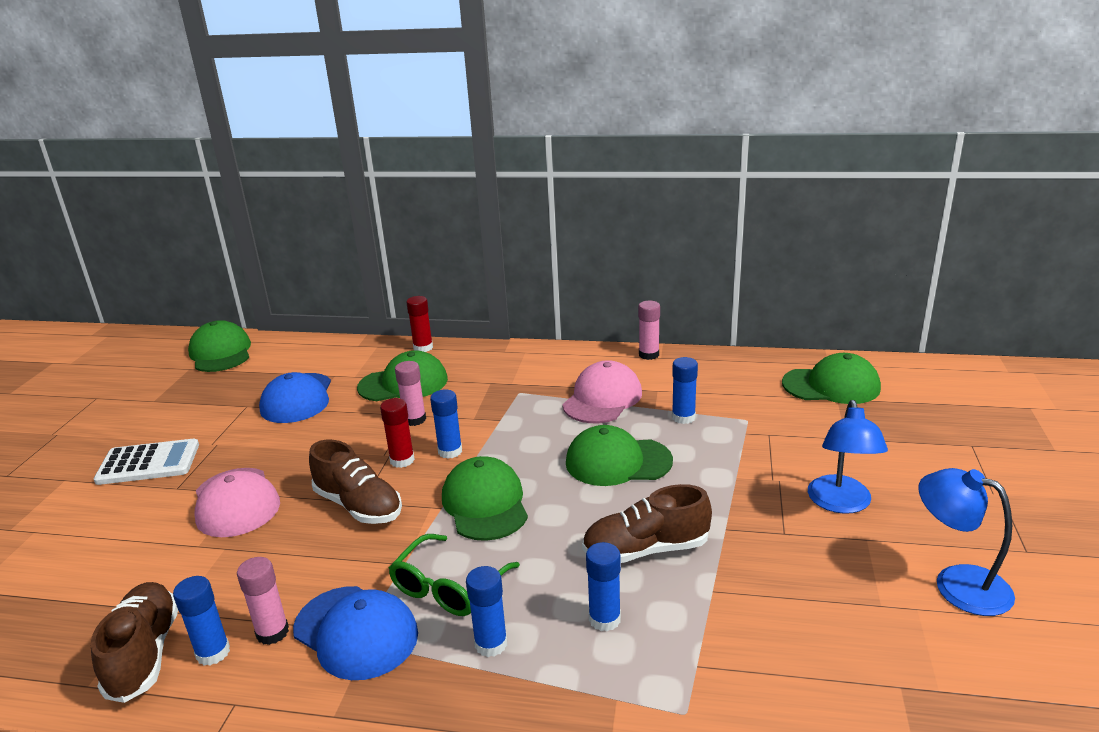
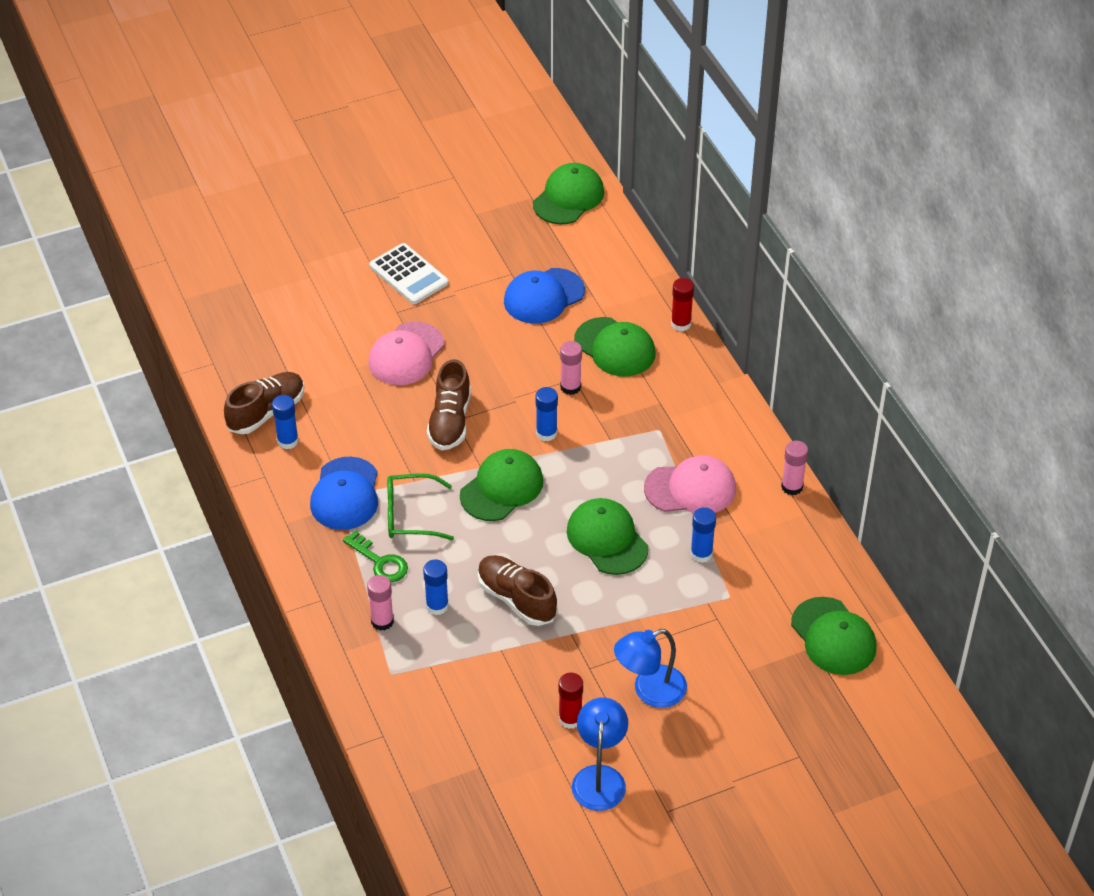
camera: 55 degrees right, 20 degrees up
pink glue stick [237,557,289,645] -> pink glue stick moved to [367,575,394,631]
red glue stick [380,398,415,468] -> red glue stick moved to [559,673,583,729]
blue glue stick [466,566,507,657] -> green key [343,530,408,582]

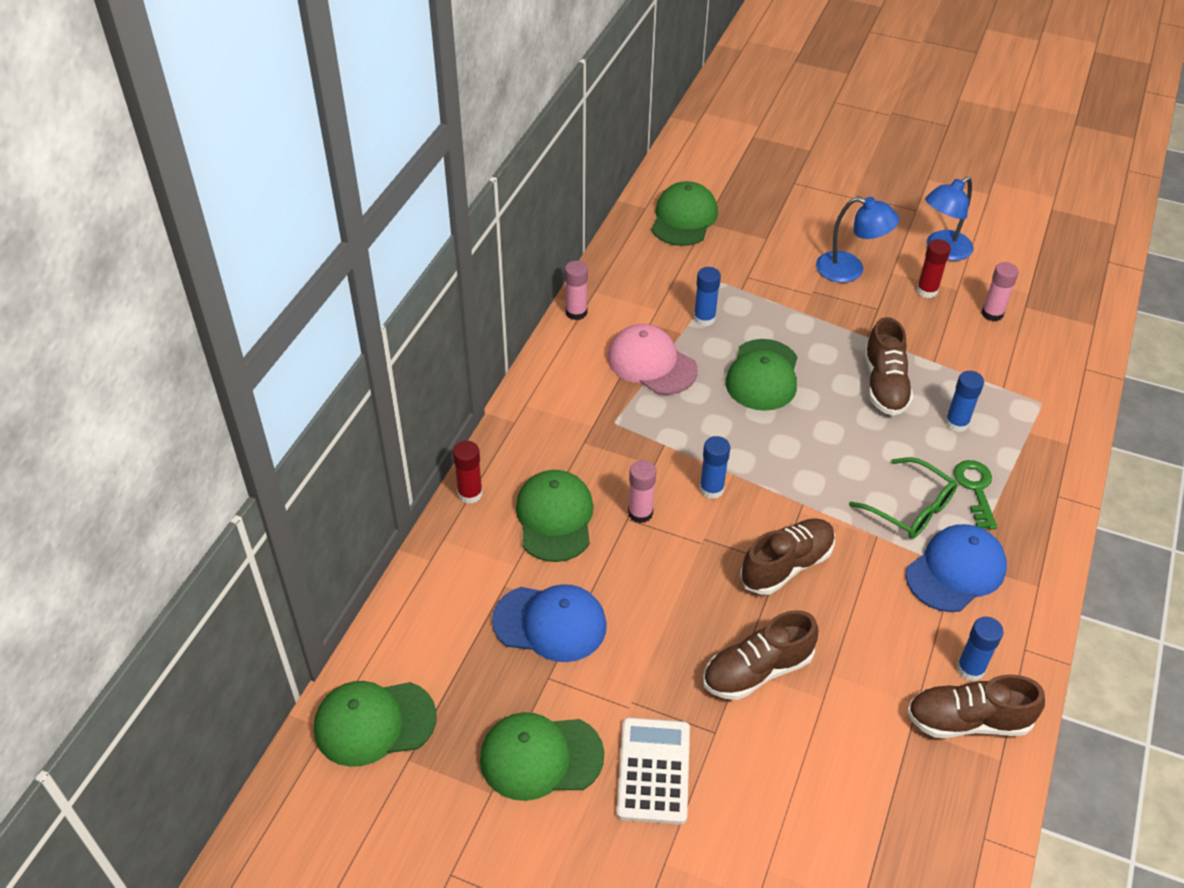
camera: 135 degrees left, 0 degrees up
pink glue stick [367,575,394,631] -> pink glue stick moved to [981,262,1019,321]
pink cap [368,322,444,385] -> brown shoe [703,610,818,700]
green cap [460,449,543,521] -> green cap moved to [480,712,605,801]

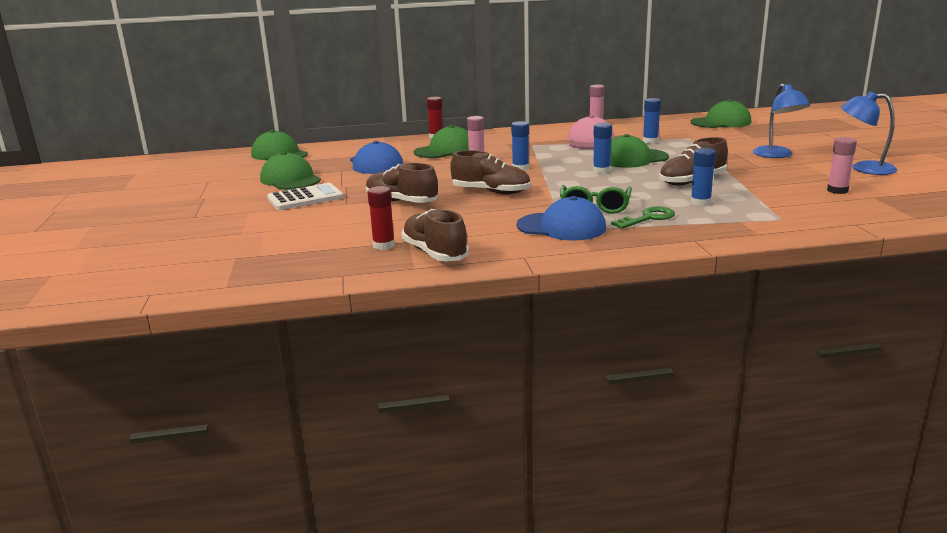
camera: 60 degrees right, 25 degrees down
red glue stick [916,239,951,298] -> red glue stick moved to [367,186,395,250]
blue glue stick [957,617,1003,681] -> blue glue stick moved to [593,123,612,174]

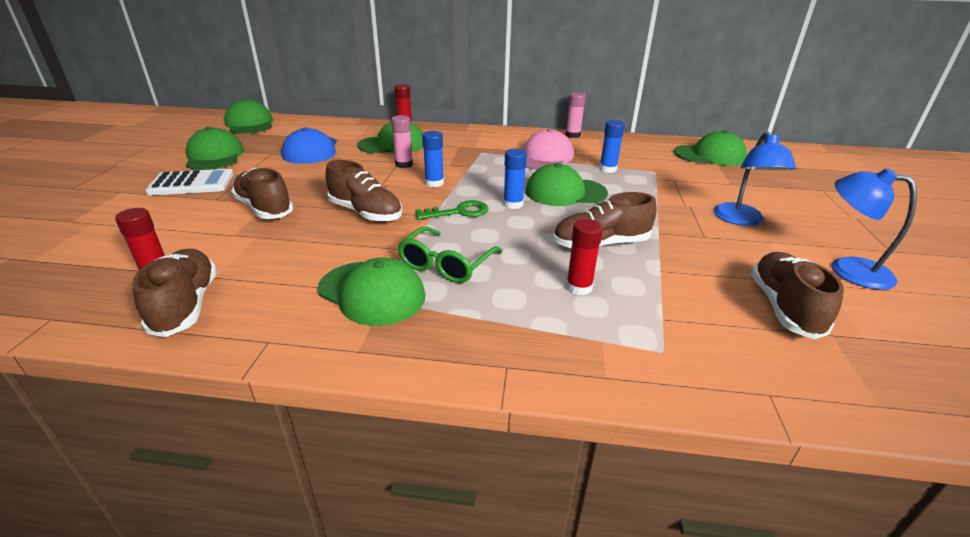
camera: 15 degrees right, 10 degrees up
blue cap [516,196,606,241] -> green cap [318,257,425,326]
green key [611,206,675,229] -> green key moved to [415,200,489,220]
blue glue stick [691,148,716,206] -> red glue stick [566,219,603,295]
pink glue stick [827,137,857,194] -> brown shoe [751,252,844,339]

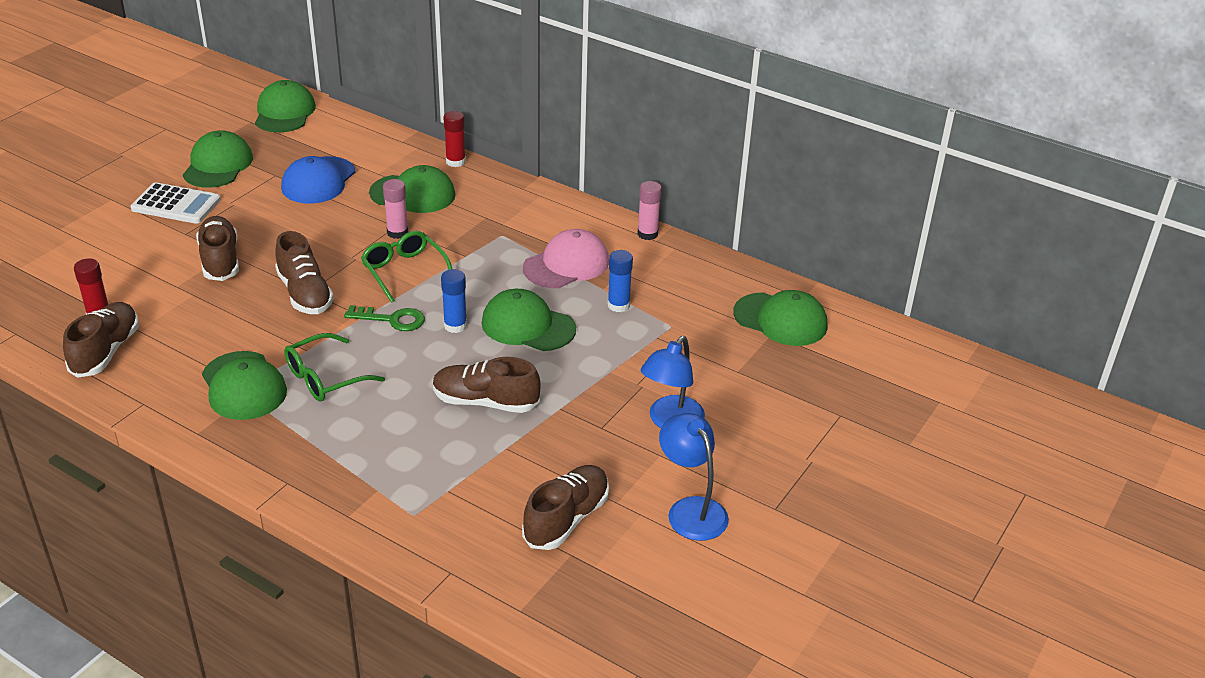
camera: 25 degrees right, 5 degrees up
blue glue stick [422,131,444,187] -> green glasses [361,231,452,303]
red glue stick [566,219,603,295] -> none

